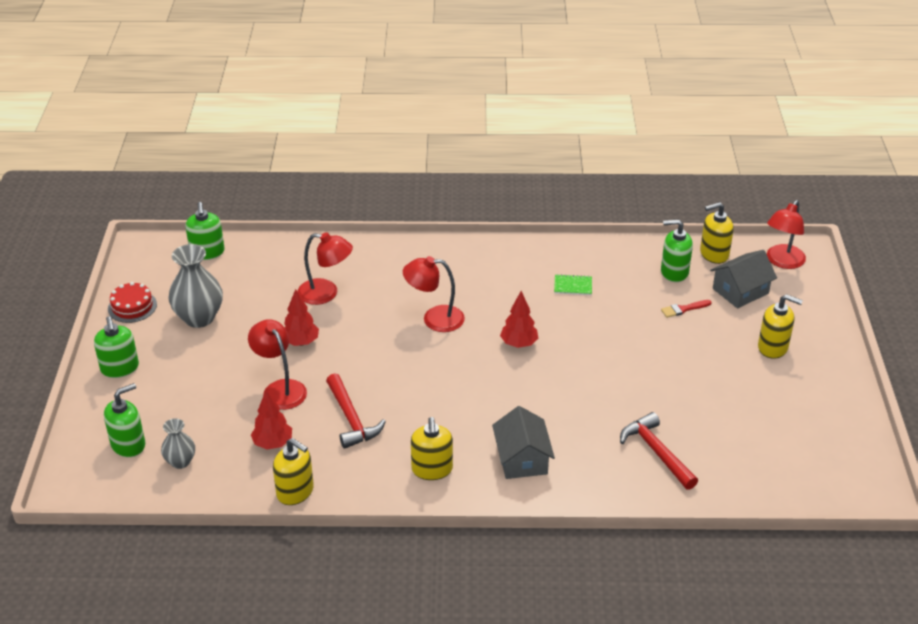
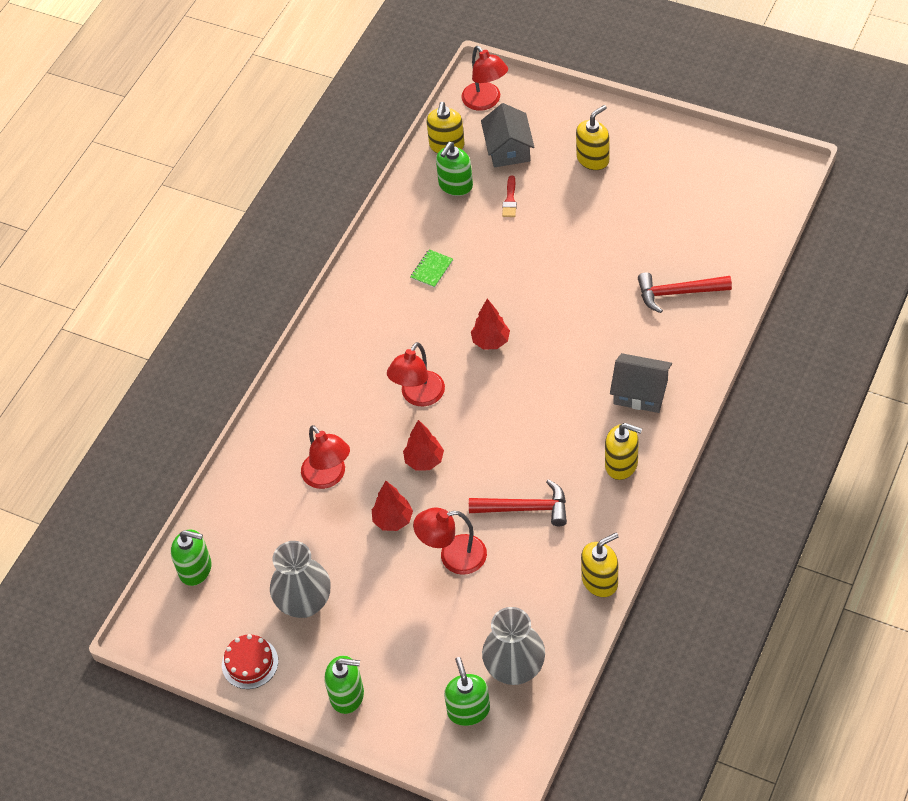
camera: 60 degrees left, 15 degrees up
grey vase [161,418,195,469] -> grey vase [482,607,545,685], size x1.77
red tree [251,390,292,450] -> red tree moved to [403,420,444,471]
red lamp [297,232,353,305] -> red lamp turned 105 degrees clockwise [301,425,350,489]

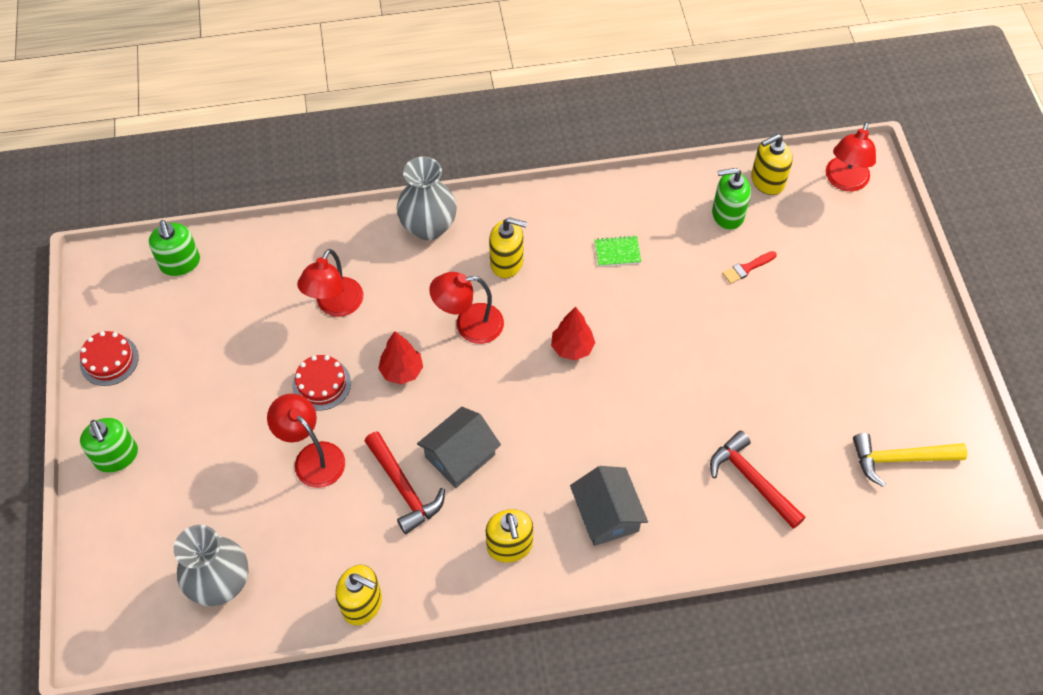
camera: 50 degrees right, 5 degrees up
grey vase [270,541,331,618] -> grey vase moved to [397,156,457,240]
red tree [372,481,413,531] -> red cake [292,355,351,410]
green soap dispenser [444,657,490,726] -> none
grey house [481,103,535,167] -> grey house moved to [417,407,501,488]
yellow soap dispenser [576,105,609,170] -> yellow soap dispenser moved to [489,217,527,278]
none -> yellow hammer [853,433,967,487]

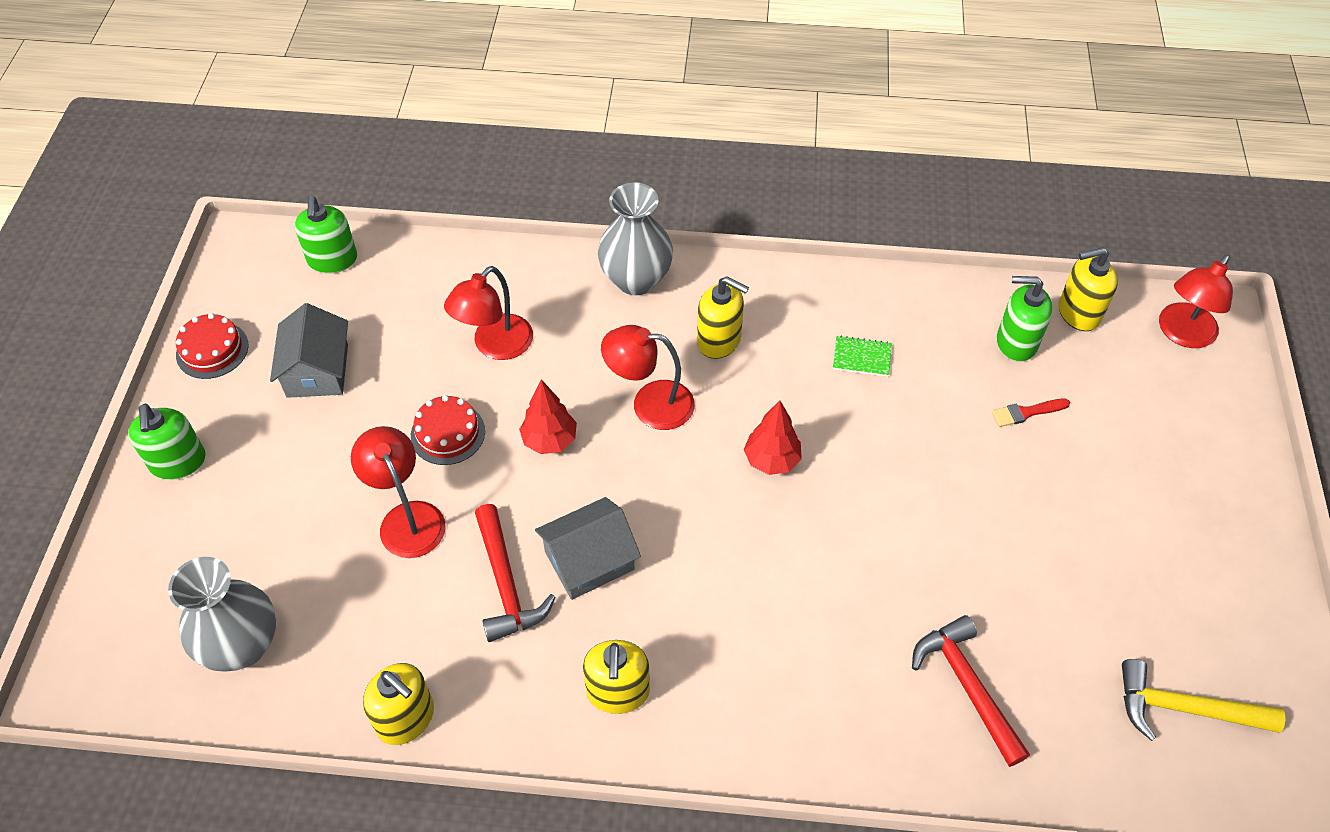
camera: 15 degrees right, 5 degrees down
grey house [570,466,648,546] -> grey house moved to [270,303,348,398]

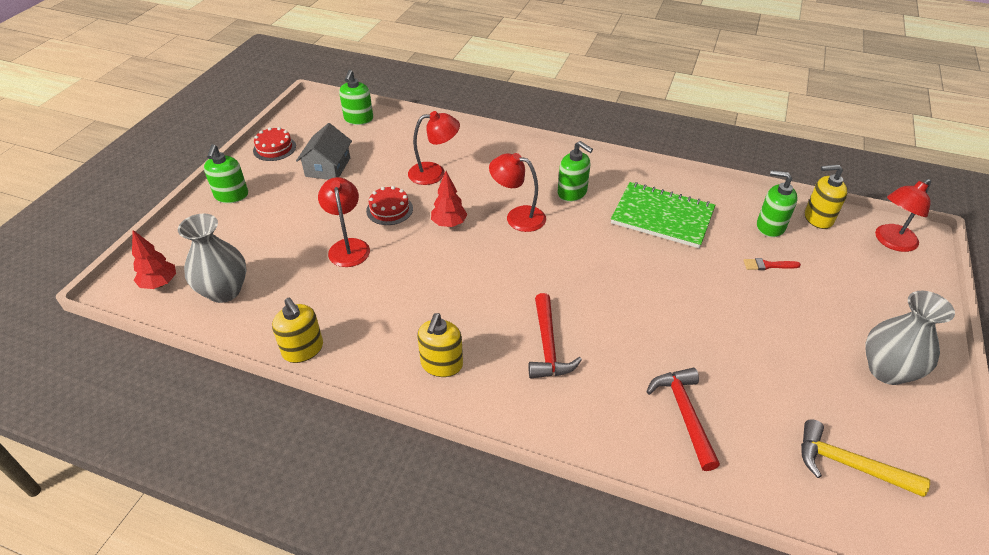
camera: 15 degrees right, 10 degrees down
red lamp [444,266,533,360] -> red lamp turned 150 degrees counterclockwise [408,111,460,185]
red hammer [475,504,556,642] -> red hammer moved to [529,293,582,378]
grey house [535,497,641,600] -> none
grey vase [598,182,673,295] -> grey vase moved to [865,291,955,385]
yellow soap dispenser [697,277,749,359] -> green soap dispenser [558,141,593,202]
red tree [744,400,802,475] -> red tree moved to [132,230,176,289]
green notebook [833,335,892,377] -> green notebook [611,182,715,248], size x2.43

